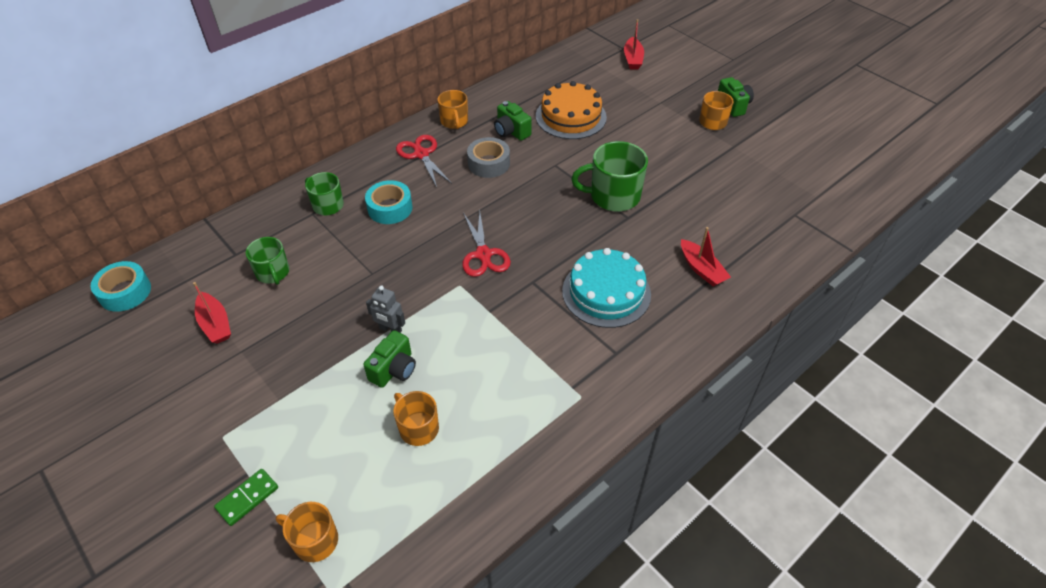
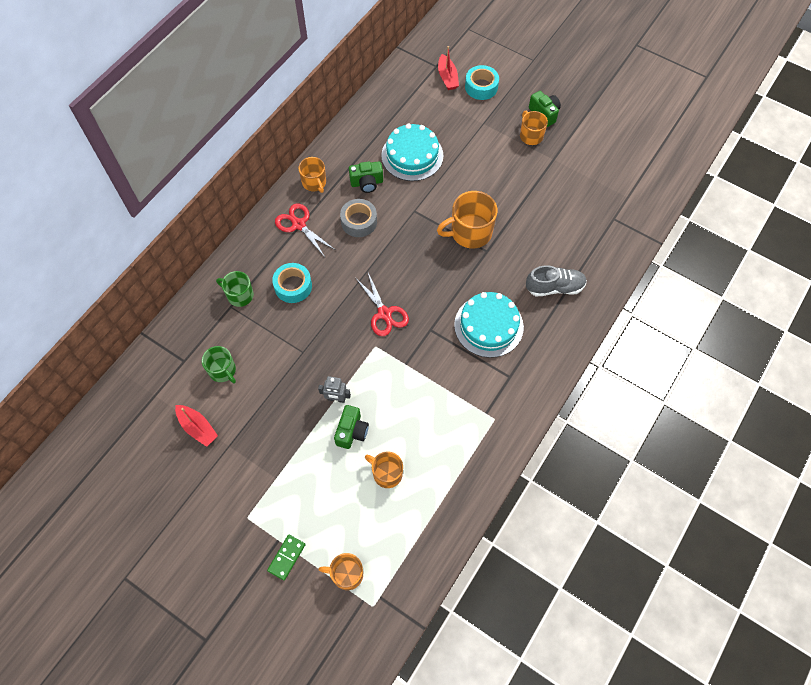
camera: 15 degrees left, 15 degrees up
turquoise tape [90,261,151,312] -> turquoise tape moved to [465,65,499,100]
green camera [494,101,532,141] -> green camera turned 45 degrees counterclockwise [349,161,383,193]
orange cake [536,81,607,139] -> turquoise cake [381,123,444,181]
green mug [571,141,648,212] -> orange mug [437,191,498,248]
red boat [681,227,731,286] -> grey shoe [526,265,587,296]

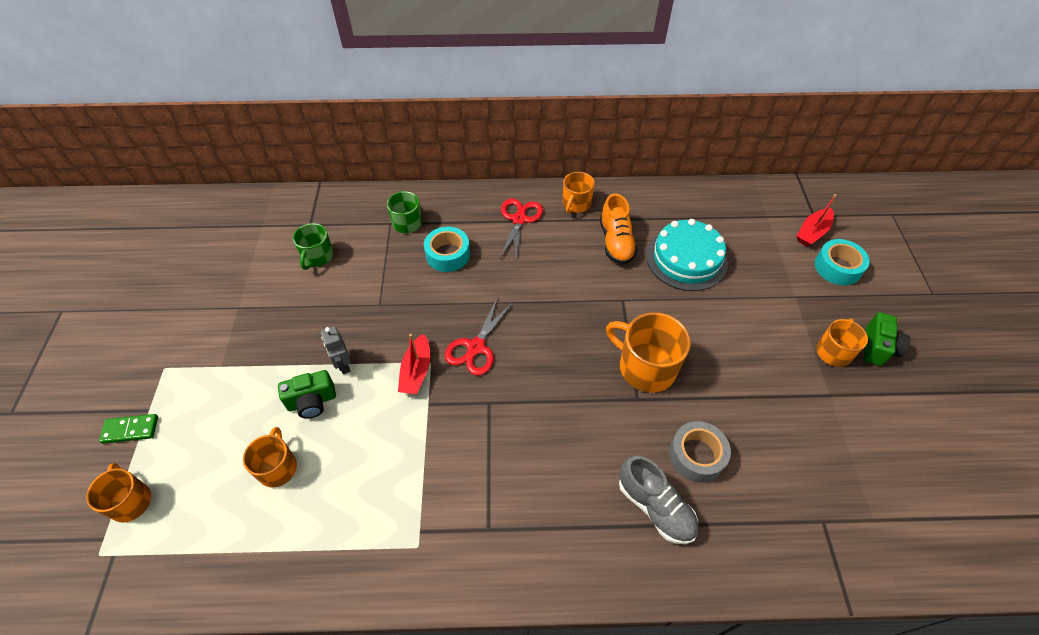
camera: 55 degrees right, 10 degrees down
red boat [175,405,218,447] -> red boat moved to [398,333,430,394]
grey tape [340,199,377,237] -> grey tape moved to [669,421,731,483]
green camera [349,161,383,193] -> orange shoe [600,194,638,264]
turquoise cake [454,292,524,358] -> none

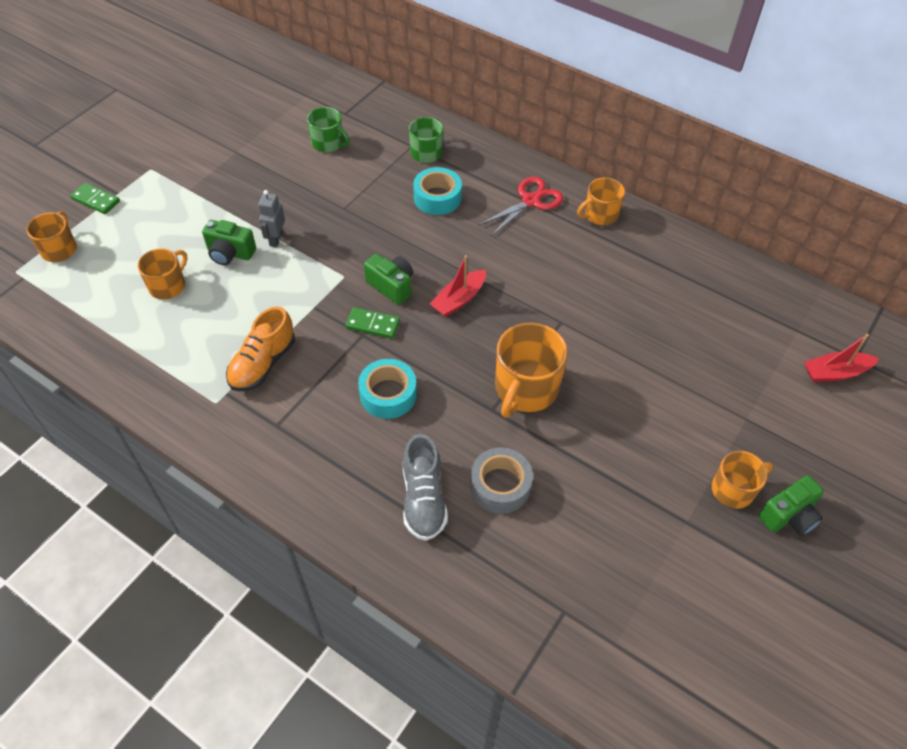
camera: 35 degrees right, 0 degrees up
green mug [293,223,333,270] -> green mug turned 105 degrees counterclockwise [307,107,350,152]
red boat [398,333,430,394] -> red boat moved to [430,255,486,317]
red scissors [444,297,513,375] -> green camera [364,254,413,305]
orange shoe [600,194,638,264] -> orange shoe moved to [226,306,295,391]
orange mug [606,312,691,393] -> orange mug turned 135 degrees counterclockwise [495,322,568,418]
turquoise cake [646,219,728,291] -> none
turquoise tape [815,239,870,285] -> turquoise tape moved to [358,359,417,419]
none -> green domino [345,307,400,339]

